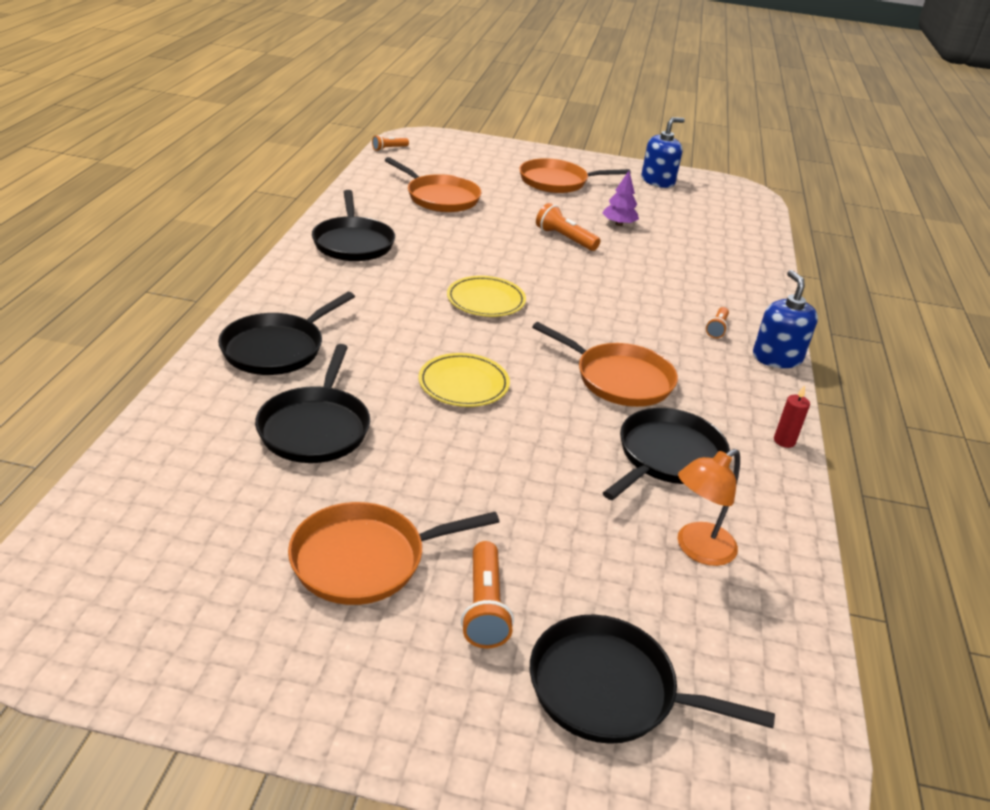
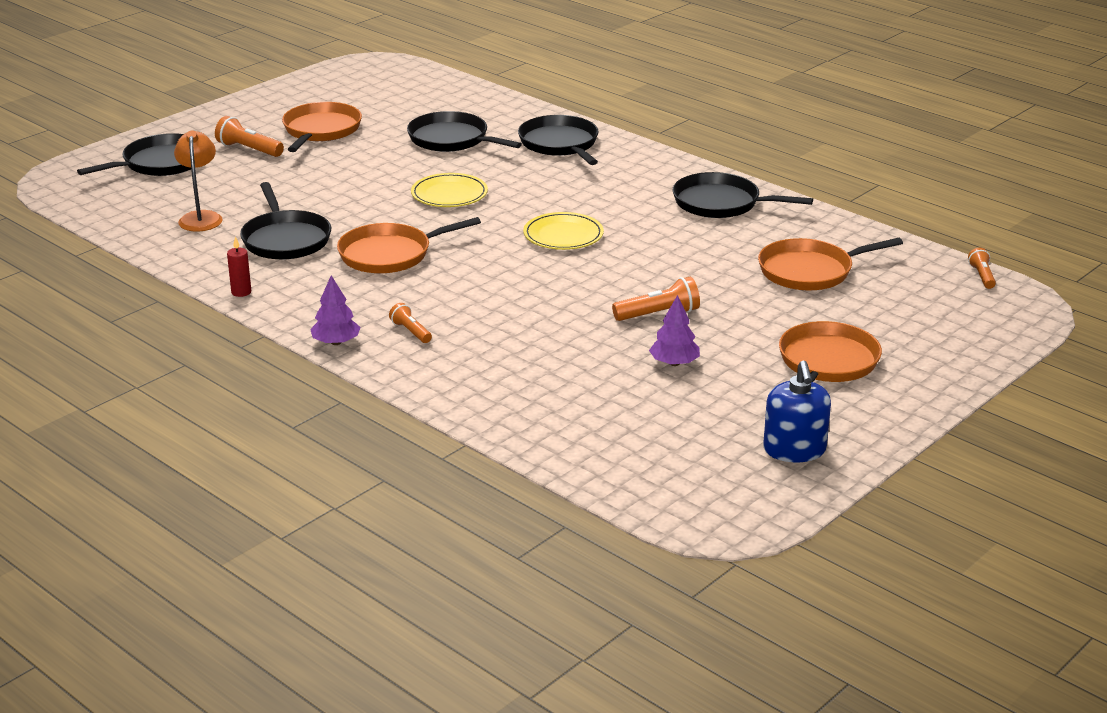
camera: 125 degrees right, 5 degrees down
blue soap dispenser [753,270,818,368] -> purple tree [310,275,361,345]

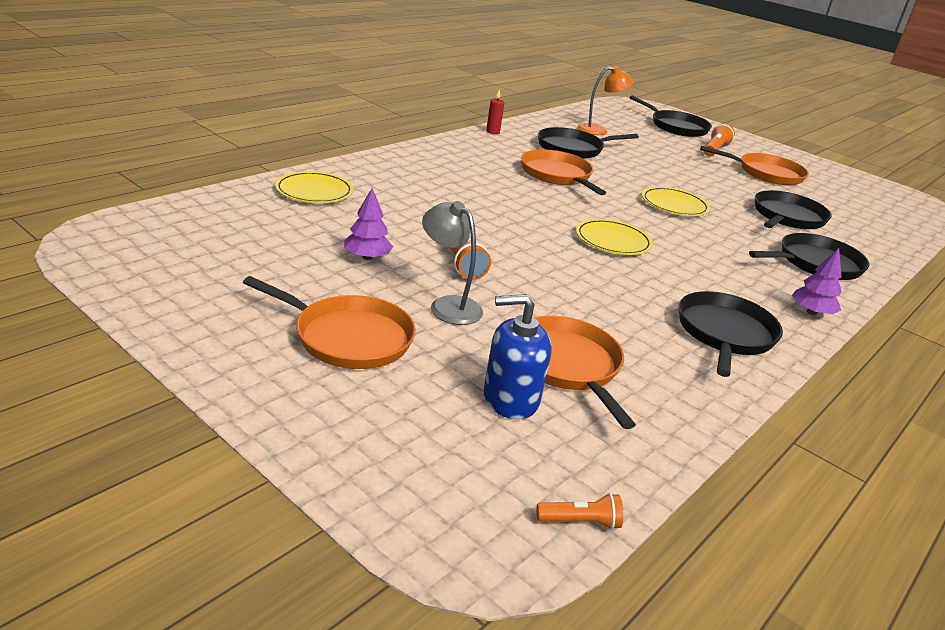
camera: 85 degrees right, 0 degrees up
purple tree [310,275,361,345] -> purple tree moved to [792,248,842,315]
orange flashlight [389,303,432,343] -> none
blue soap dispenser [763,360,831,462] -> blue soap dispenser moved to [484,294,552,420]
none -> yellow plate [275,171,353,203]
none -> grey lamp [422,201,483,325]

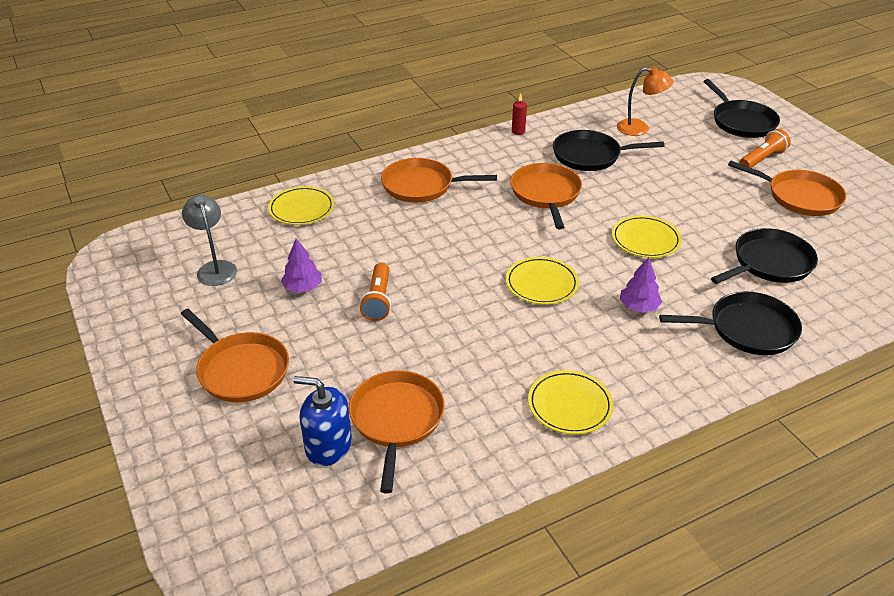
camera: 25 degrees right, 10 degrees up
grey lamp [422,201,483,325] -> grey lamp moved to [182,195,237,286]
orange flashlight [536,493,623,530] -> none
black pan [679,291,783,377] -> yellow plate [528,370,613,435]
purple tree [792,248,842,315] -> purple tree moved to [620,257,662,313]
none -> orange pan [381,158,497,203]

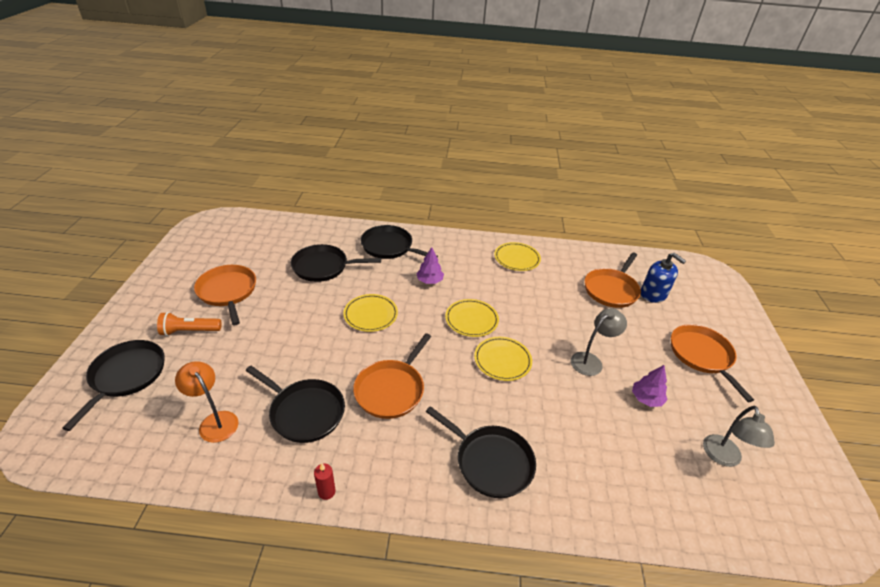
camera: 150 degrees left, 0 degrees up
yellow plate [268,186,334,225] -> yellow plate moved to [474,337,532,381]
orange flashlight [360,263,391,321] -> grey lamp [571,308,627,376]
orange pan [381,158,497,203] -> black pan [426,406,536,498]

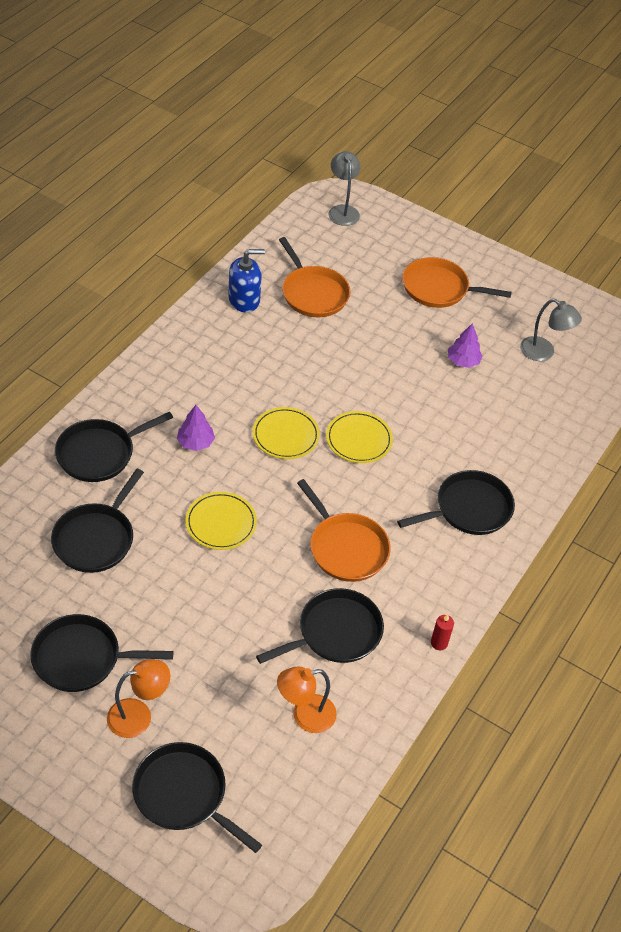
camera: 65 degrees left, 10 degrees up
orange flashlight [157,312,222,336] -> orange lamp [107,659,170,738]
orange pan [194,265,256,325] -> black pan [30,614,173,692]
yellow plate [494,242,541,271] -> none
grey lamp [571,308,627,376] -> grey lamp moved to [329,151,360,226]
blue soap dispenser [641,253,686,303] -> blue soap dispenser moved to [228,249,265,312]

